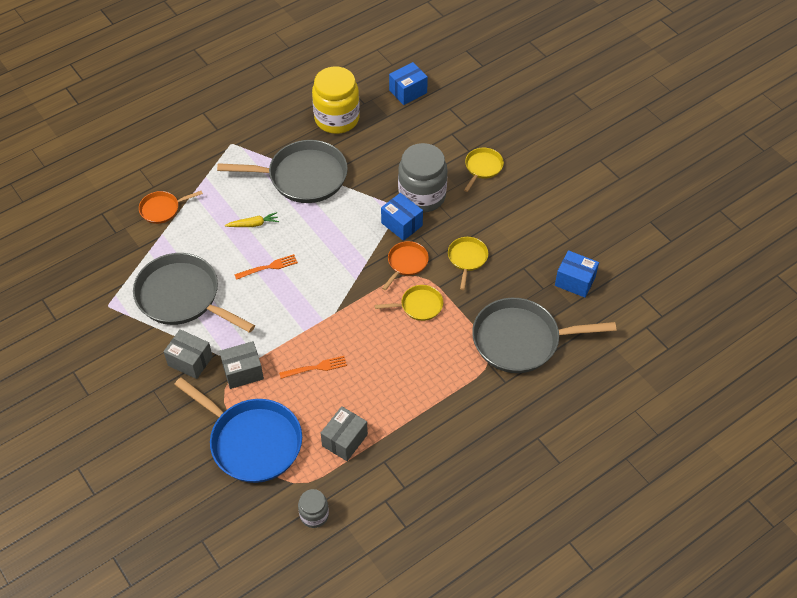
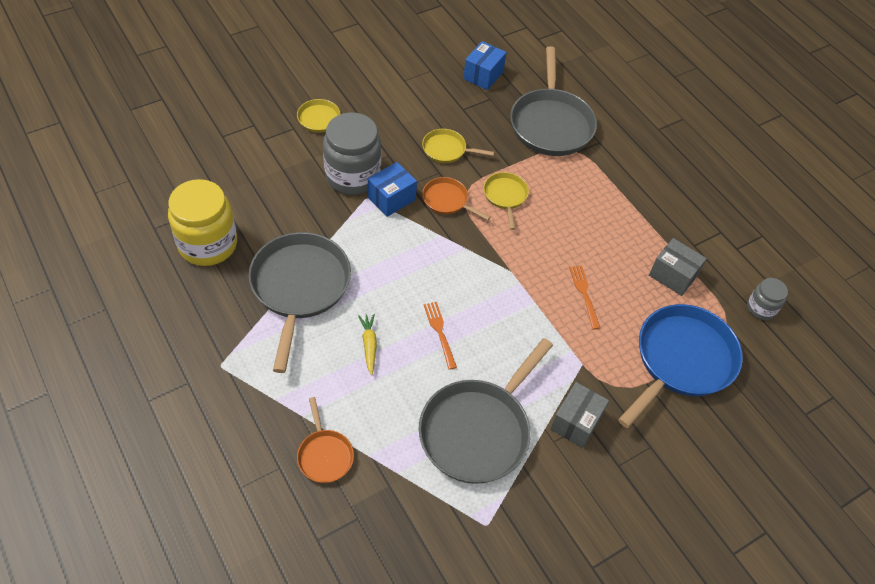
camera: 90 degrees left, 0 degrees up
grey box [219,341,264,389] -> none
blue box [389,62,428,105] -> none

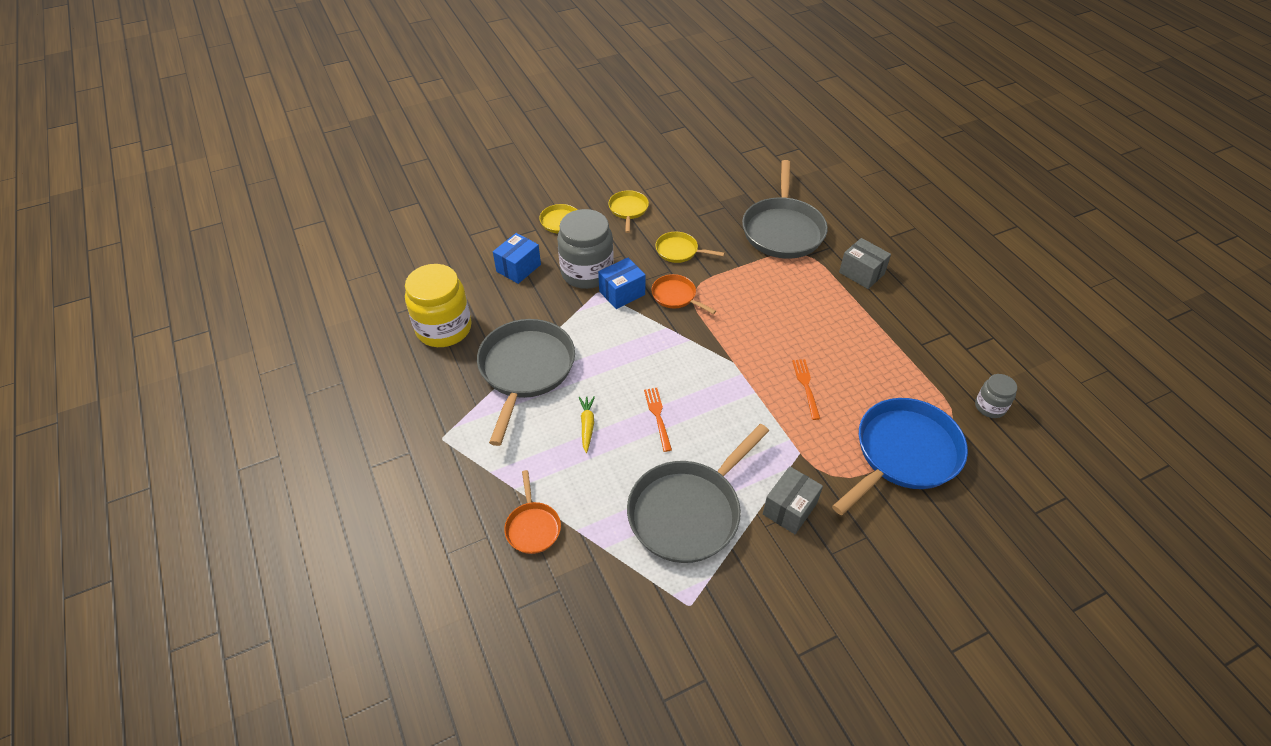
camera: 10 degrees right, 5 degrees down
blue box [463,41,506,90] -> blue box moved to [493,233,541,284]
yellow pan [484,172,529,230] -> yellow pan moved to [608,190,649,233]
grey box [649,238,707,296] -> grey box moved to [839,238,891,289]

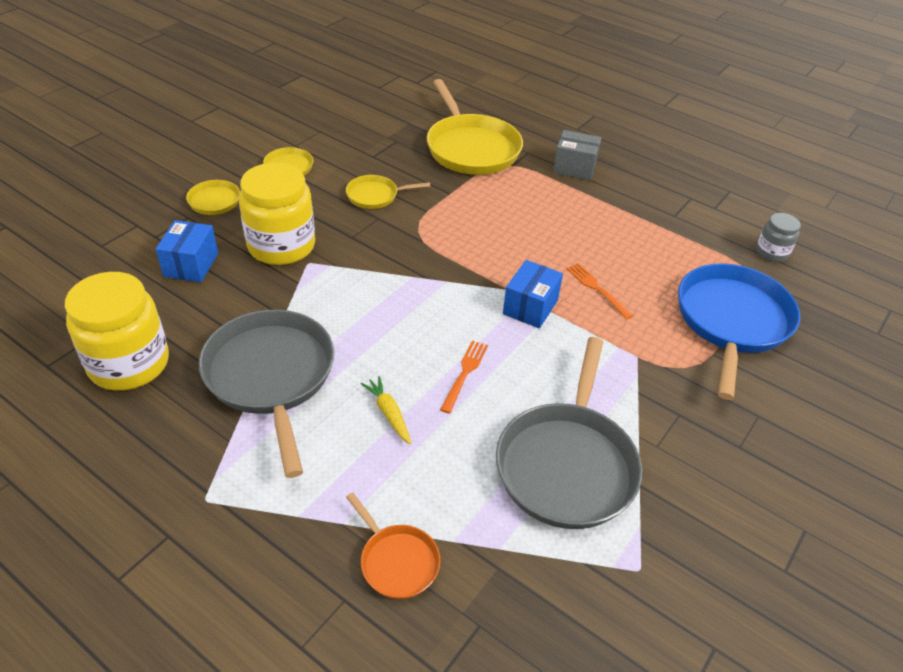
camera: 30 degrees left, 5 degrees down
grey jar [557,209,614,289] -> yellow jar [239,163,315,265]
blue box [598,257,646,309] -> blue box moved to [503,260,563,328]
orange fork [644,388,672,452] -> orange fork turned 60 degrees clockwise [440,340,488,414]
orange pan [651,274,716,314] -> none
grey pan [742,160,828,259] -> yellow pan [427,79,523,175]
grey box [763,466,823,534] -> none

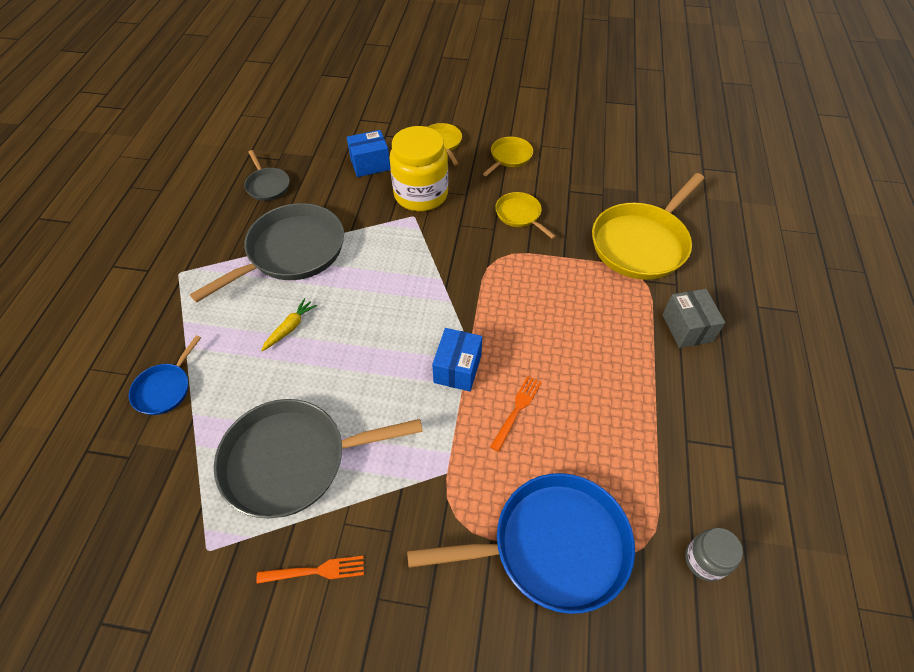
camera: 65 degrees right, 10 degrees up
yellow jar [65,272,169,391] -> grey pan [244,150,290,201]
orange pan [346,492,440,599] -> blue pan [129,335,201,415]
orange fork [440,340,488,414] -> orange fork moved to [256,556,364,584]
blue box [503,260,563,328] -> blue box turned 75 degrees counterclockwise [432,328,483,392]

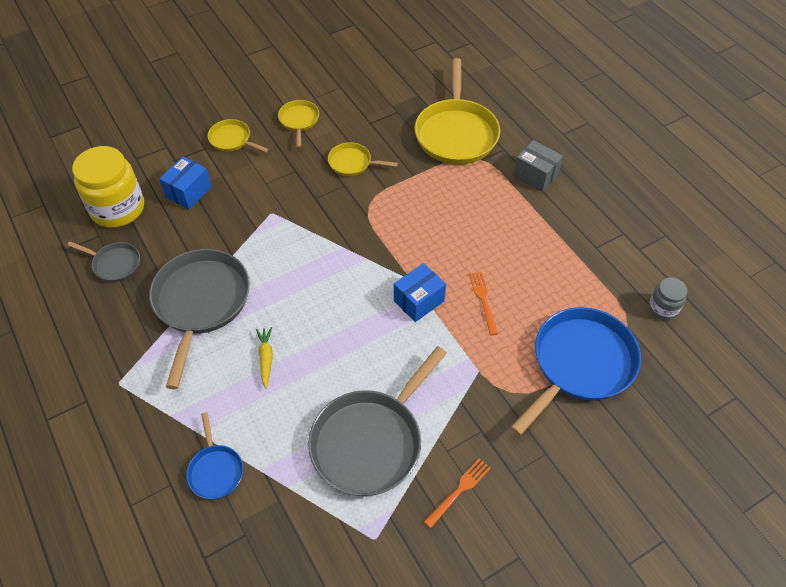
camera: 40 degrees left, 0 degrees up
yellow jar [389,126,448,211] -> yellow jar moved to [72,146,144,228]
blue box [432,328,483,392] -> blue box turned 75 degrees clockwise [394,263,446,322]

